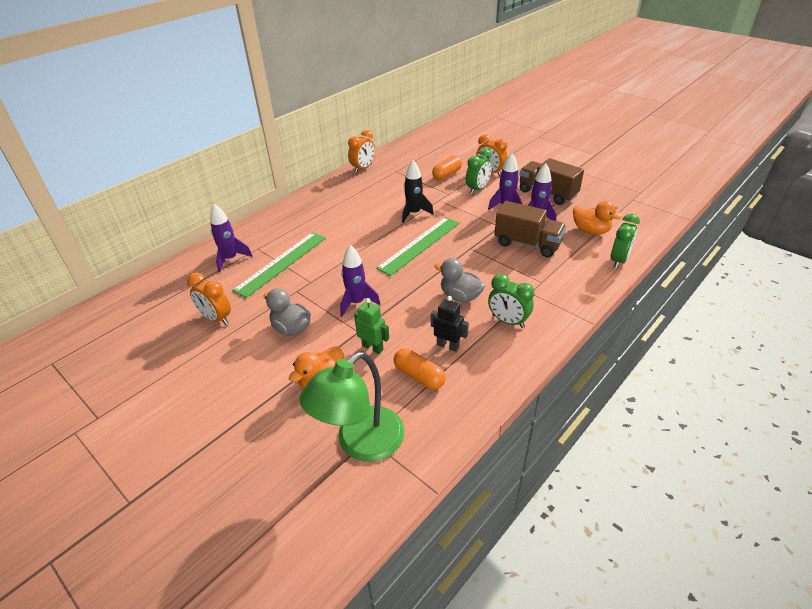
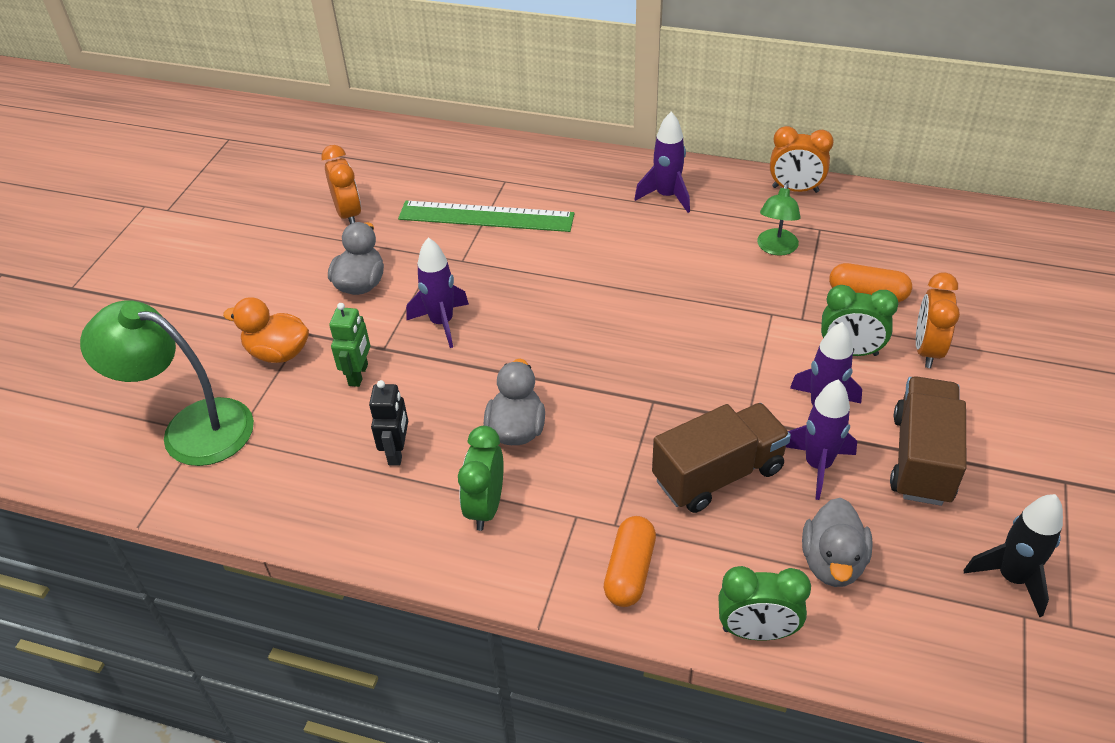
camera: 65 degrees right, 5 degrees up
orange clock [187,273,231,325] -> orange clock turned 150 degrees clockwise [321,145,361,224]
purple rocket [210,204,252,272] -> purple rocket moved to [635,112,690,213]
green ruler [376,217,459,276] -> none
orange capsule [394,348,446,389] -> orange capsule moved to [604,516,656,607]
black rocket [402,160,434,223] -> black rocket moved to [964,494,1063,617]
brown truck [494,201,566,257] -> brown truck turned 120 degrees counterclockwise [652,403,791,513]
orange duck [573,201,622,234] -> grey duck [802,498,873,587]
none -> green lamp [757,183,801,256]

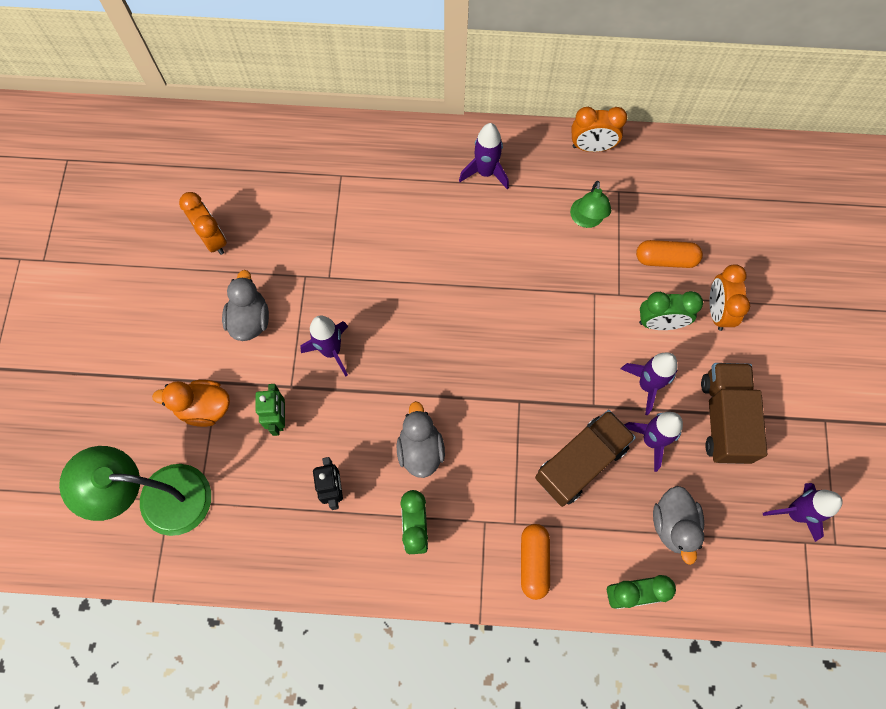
camera: 15 degrees left, 25 degrees up
green ruler [398,201,575,232] -> none
black rocket [964,494,1063,617] -> purple rocket [763,483,843,542]

